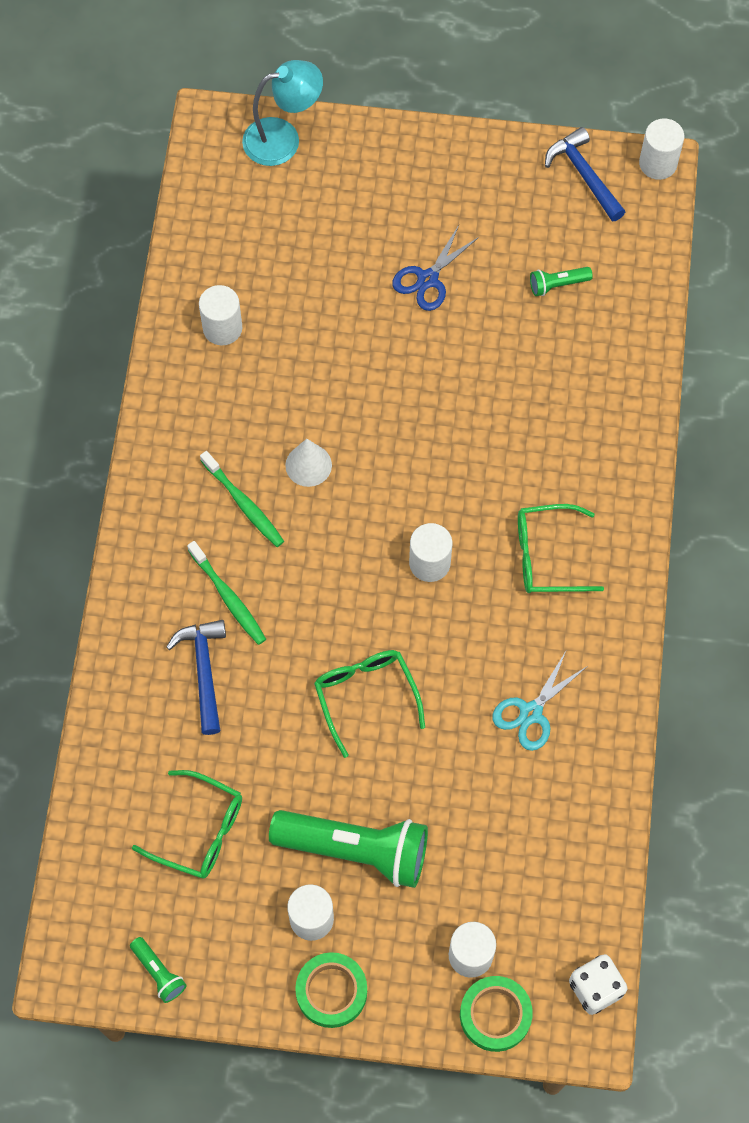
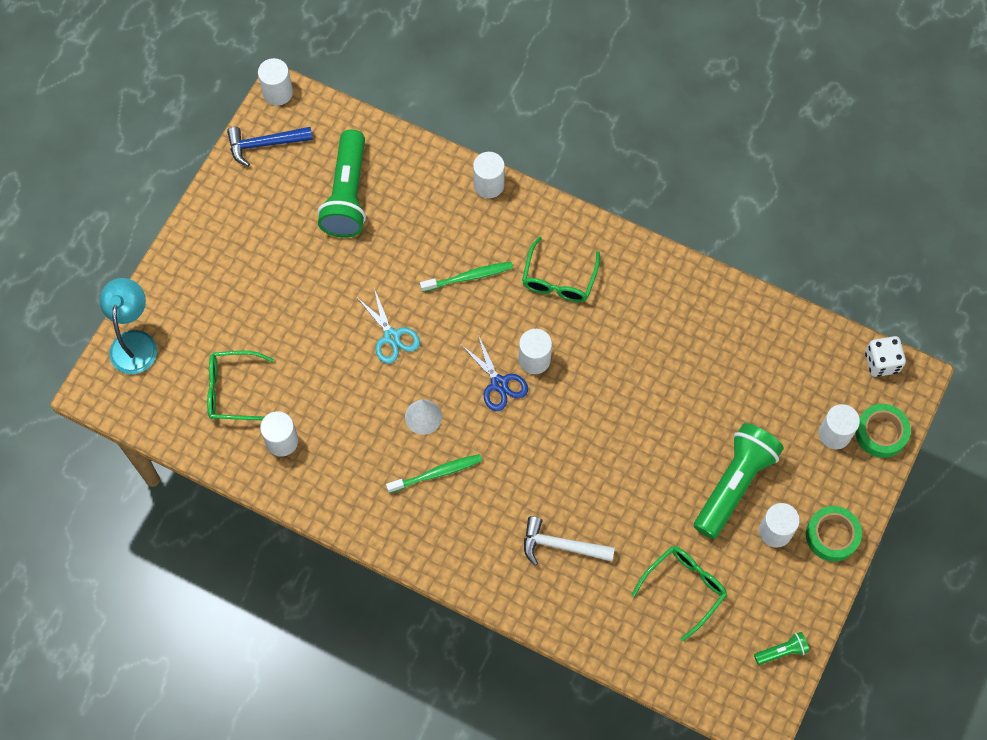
camera: 70 degrees left, 0 degrees up
blue hammer [166,620,226,735] -> white hammer [524,516,615,566]
green toothbrush [187,541,266,645] -> green toothbrush moved to [420,262,513,292]
green glasses [314,650,425,758] -> green glasses moved to [207,351,274,420]
blue scissors [392,225,479,311] -> blue scissors moved to [461,335,528,411]
turquoise scissors [492,651,586,751] -> turquoise scissors moved to [358,288,420,364]
green flashlight [530,267,593,296] -> green flashlight [318,129,366,238], size x2.27
none -> white cylinder [473,152,505,198]

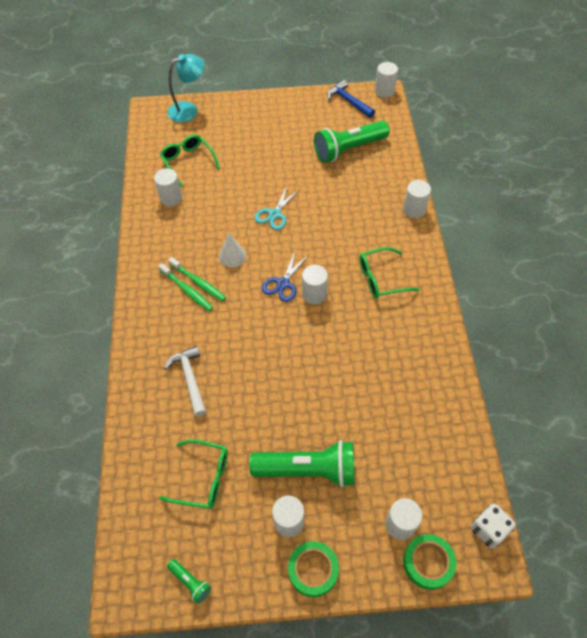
camera: 60 degrees right, 10 degrees down
green toothbrush [420,262,513,292] -> green toothbrush moved to [158,263,213,311]

